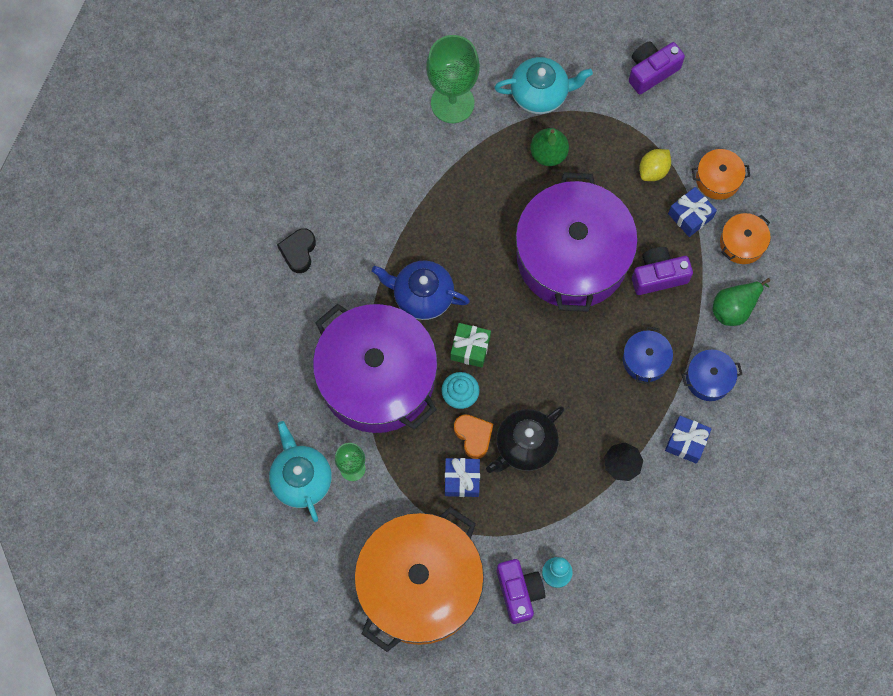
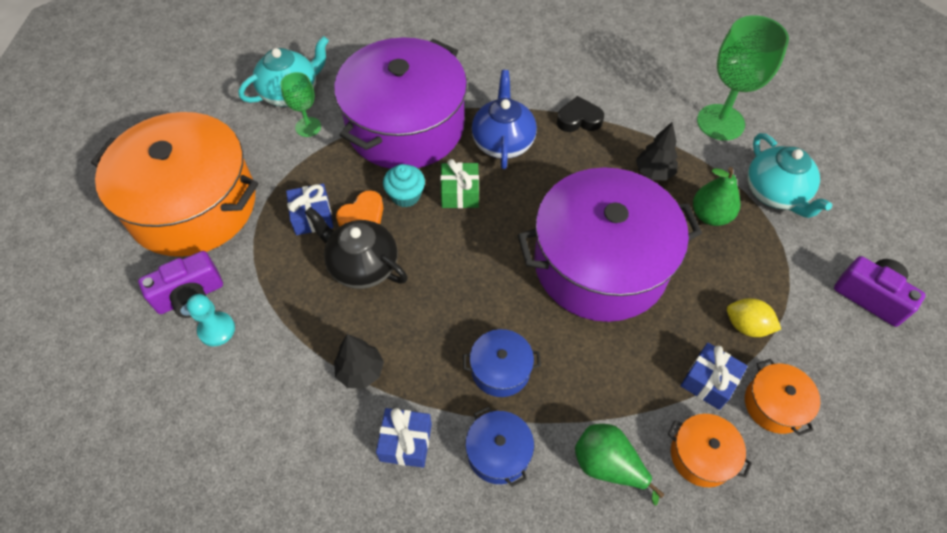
camera: 75 degrees right, 15 degrees down
black heart [277,228,316,273] -> black heart moved to [557,96,604,132]
purple camera [632,247,693,295] -> none
none -> black tree [636,122,678,181]

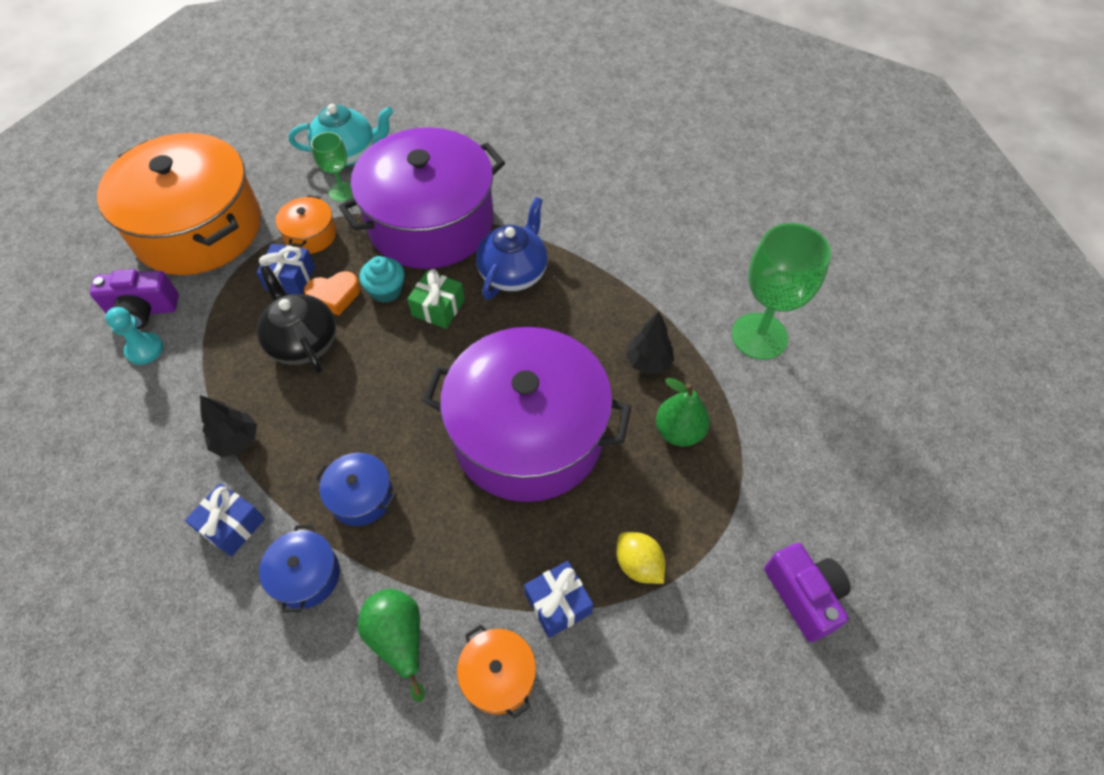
camera: 25 degrees right, 0 degrees up
black heart [557,96,604,132] -> none
orange pot [745,359,820,436] -> orange pot moved to [275,196,336,254]
turquoise teapot [747,133,832,218] -> none

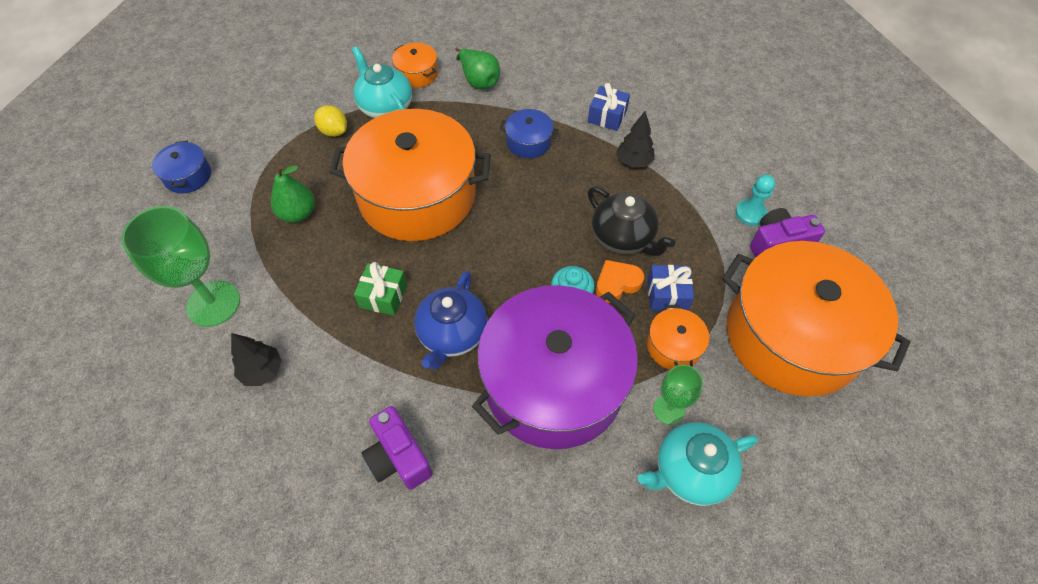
camera: 170 degrees right, 0 degrees up
blue pot [259,525,340,613] -> blue pot moved to [152,140,211,193]
green gift [407,269,465,329] -> green gift moved to [354,262,407,316]
purple pot [423,327,631,502] -> orange pot [329,109,491,241]
blue gift [524,561,593,638] -> turquoise teapot [352,46,412,118]
black tree [626,311,674,374] -> black tree moved to [231,333,282,386]
purple camera [764,543,851,642] -> purple camera moved to [361,406,433,490]

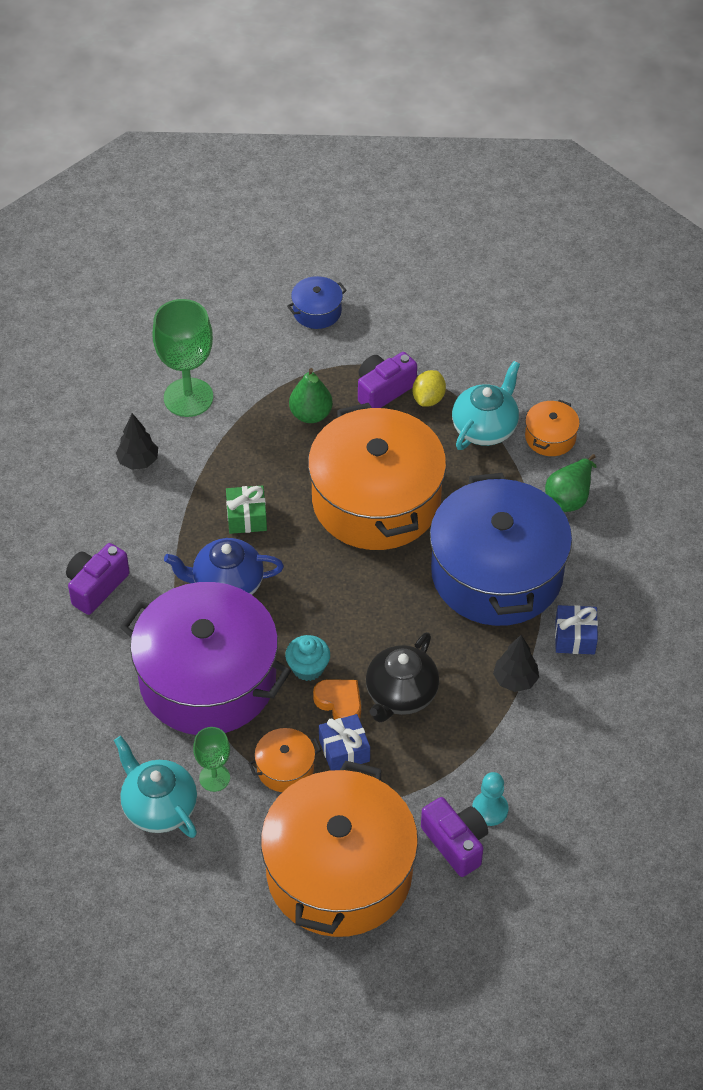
camera: 70 degrees right, 5 degrees down
blue pot [500,109,559,158] -> blue pot [430,473,572,626], size x2.46
none -> purple camera [358,352,417,408]

